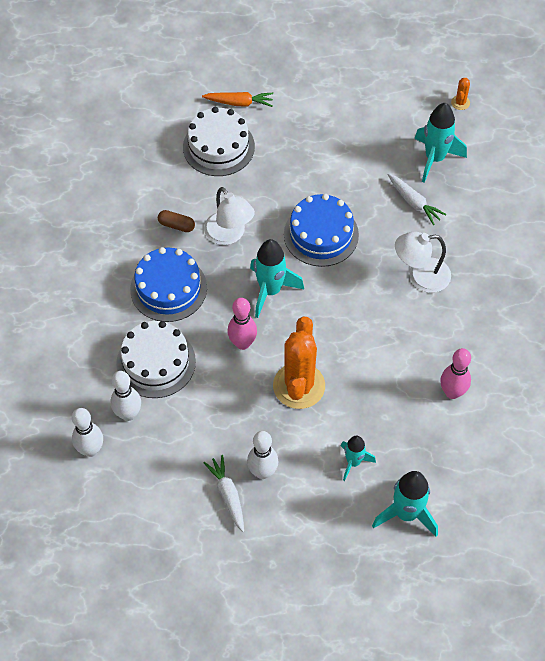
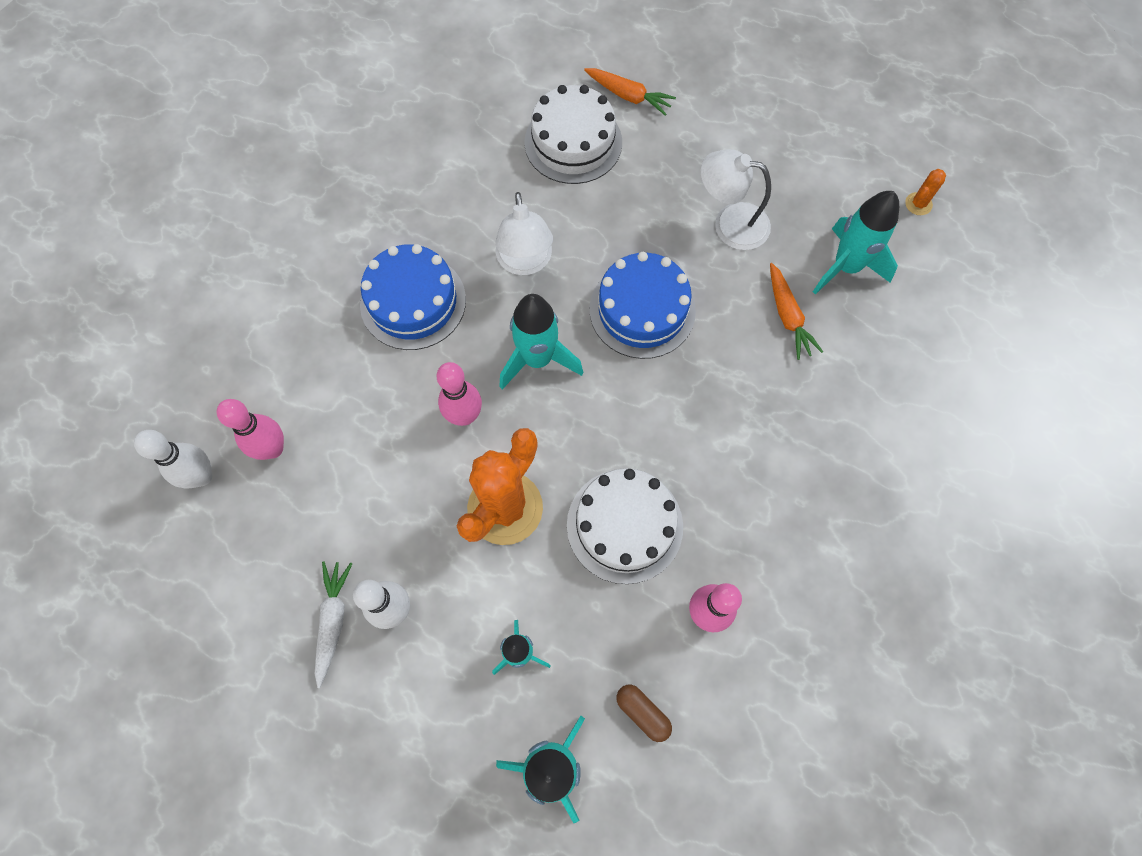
camera: 25 degrees right, 10 degrees up
white bowling pin [111,371,141,421] -> pink bowling pin [217,399,284,460]
white cake [116,321,196,398] -> white cake moved to [567,468,683,584]
brown capsule [158,210,195,232] -> brown capsule moved to [616,685,672,742]
white carrot [388,174,447,225] -> orange carrot [770,263,823,360]
white lamp [395,232,451,293] -> white lamp moved to [701,149,771,250]

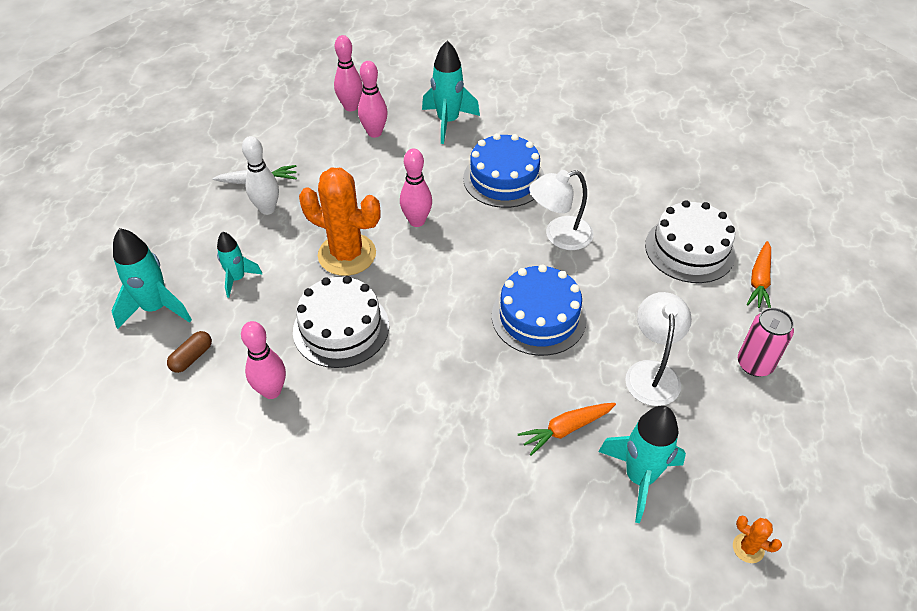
camera: 80 degrees right, 20 degrees down
white bowling pin [134,430,212,489] -> pink bowling pin [334,35,363,111]
turquoise rocket [499,294,583,390] -> turquoise rocket moved to [422,41,480,144]
none -> pink can [738,308,794,377]

